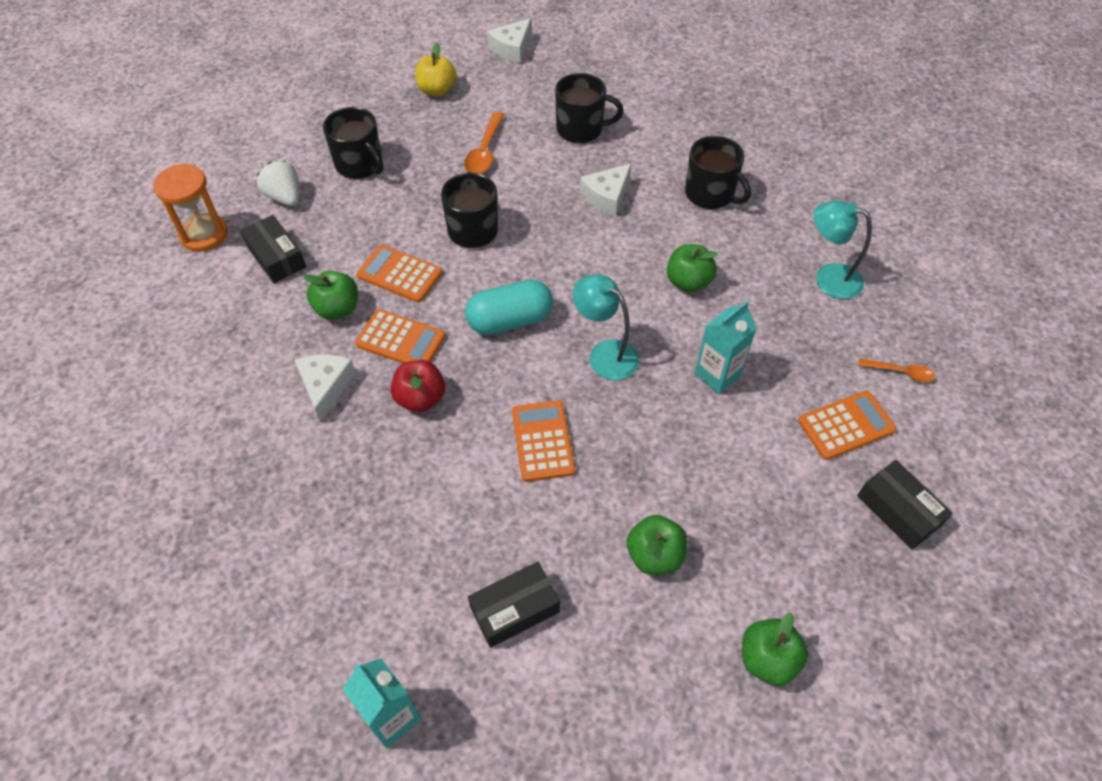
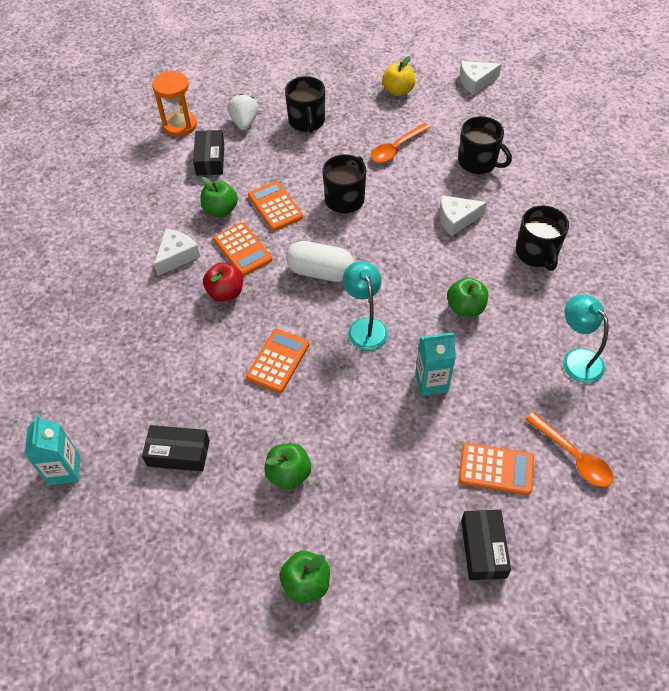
camera: 35 degrees right, 0 degrees up
turquoise capsule [465,280,553,335] -> white capsule [286,241,354,282]
orange spoon [858,358,935,382] -> orange spoon [525,412,613,487], size x1.59

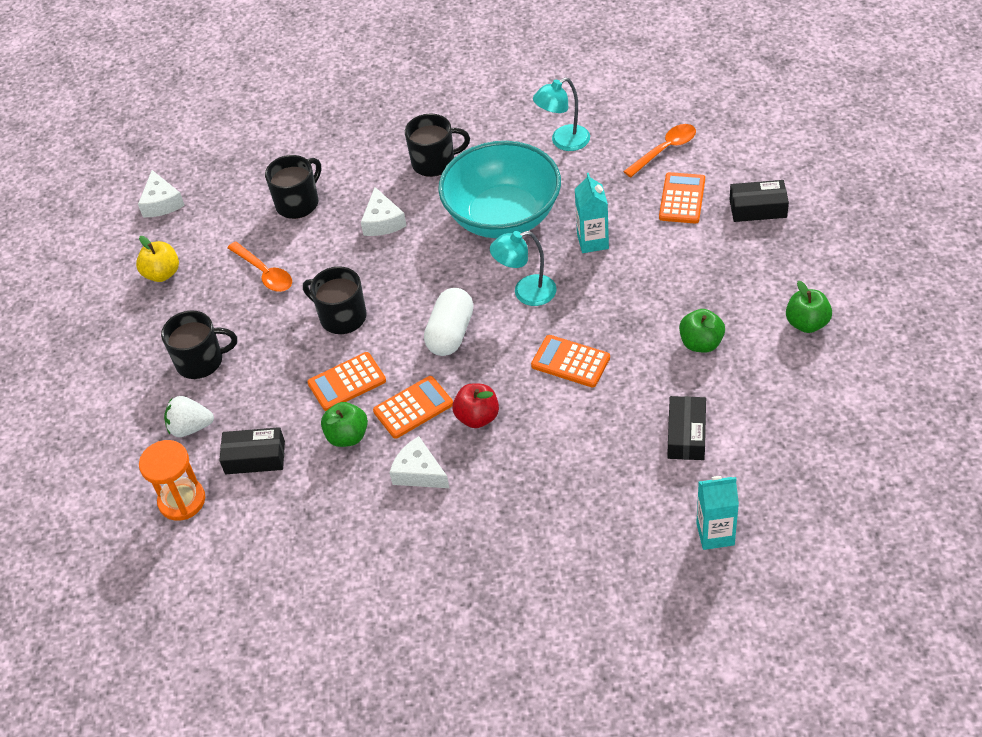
camera: 85 degrees left, 5 degrees down
green apple [447,277,488,317] -> turquoise bowl [438,141,561,238]

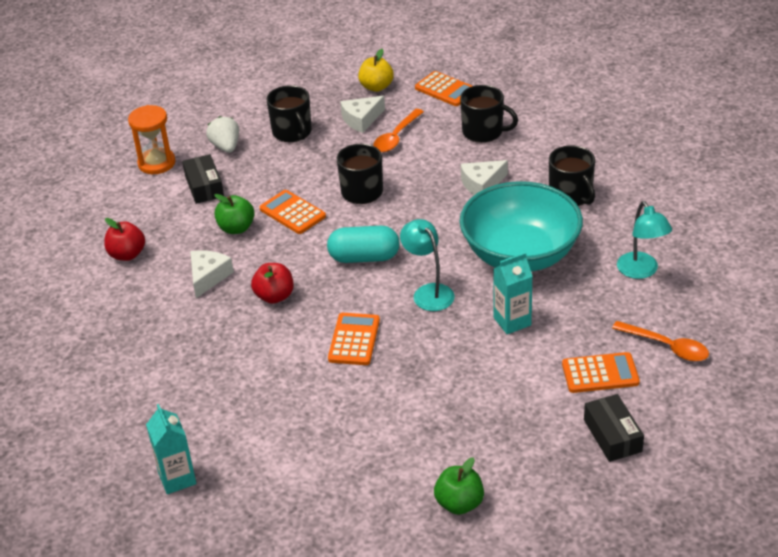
camera: 70 degrees right, 10 degrees down
white cheese [138,170,185,217] -> white cheese moved to [340,96,385,133]
orange calculator [373,376,453,439] -> orange calculator moved to [415,71,472,106]
white capsule [424,288,473,356] -> turquoise capsule [327,226,400,263]
turquoise lamp [533,78,590,151] -> turquoise lamp turned 150 degrees counterclockwise [617,201,672,279]
black box [667,396,706,460] -> none
green apple [679,309,725,353] -> none
none -> red apple [104,218,145,261]

